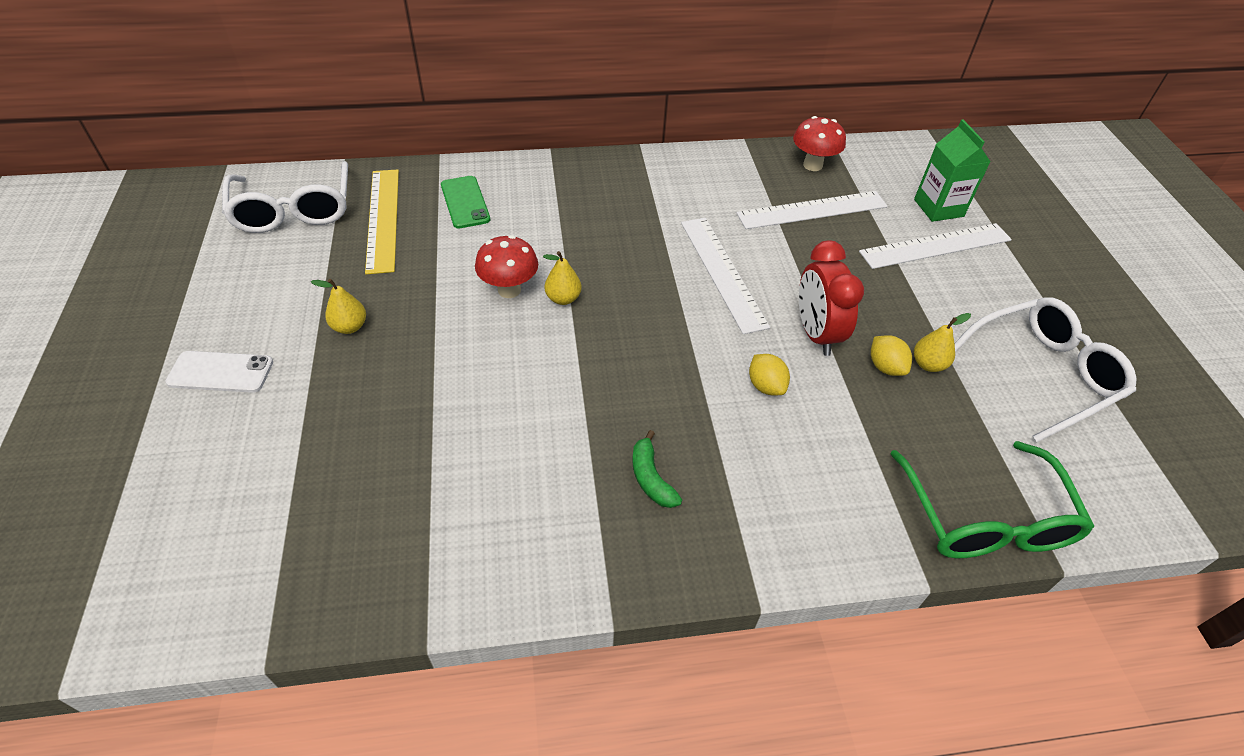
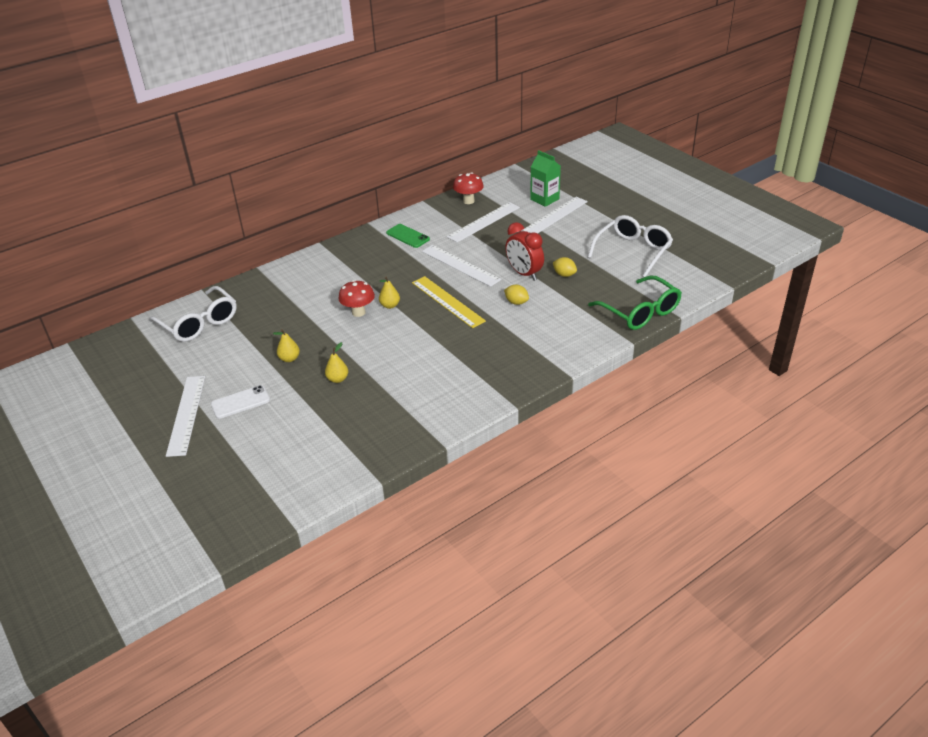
camera: 25 degrees left, 10 degrees down
yellow ruler [365,169,399,274] -> yellow ruler moved to [412,276,486,328]
green phone [441,176,490,229] -> green phone moved to [386,224,430,248]
green banana [632,430,682,508] -> none
yellow pear [914,313,971,372] -> yellow pear moved to [325,342,348,383]
none -> white ruler [166,376,205,457]

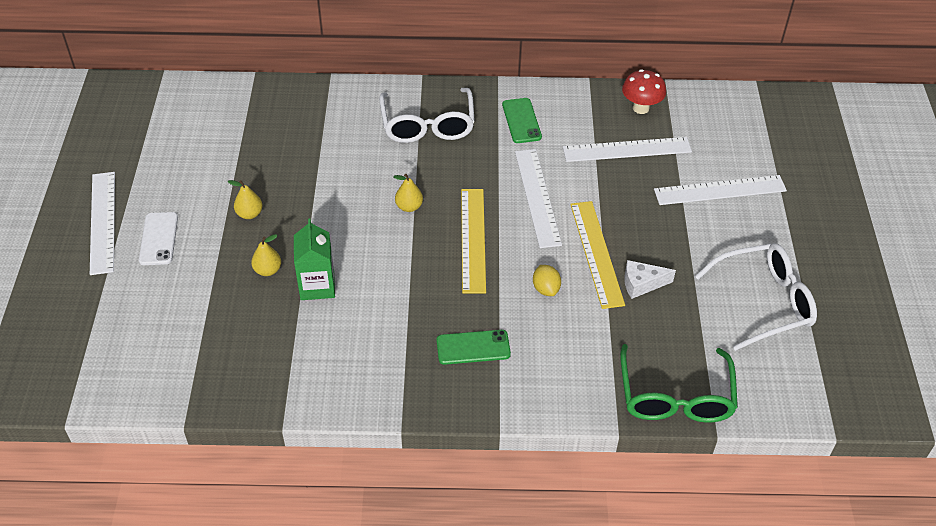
camera: 35 degrees right, 10 degrees up
white glasses [149,286,237,342] -> white glasses moved to [379,88,475,143]
white ruler [166,376,205,457] -> white ruler turned 45 degrees counterclockwise [90,172,115,275]
white phone [211,385,270,419] -> white phone turned 75 degrees clockwise [139,212,178,265]
red mushroom [338,280,375,317] -> none
red clock [505,222,544,281] -> yellow ruler [570,201,625,309]
green carton [530,150,561,207] -> green carton moved to [294,219,335,300]
yellow lemon [553,257,577,277] -> white cheese [624,260,676,299]
none -> green phone [437,330,511,365]

